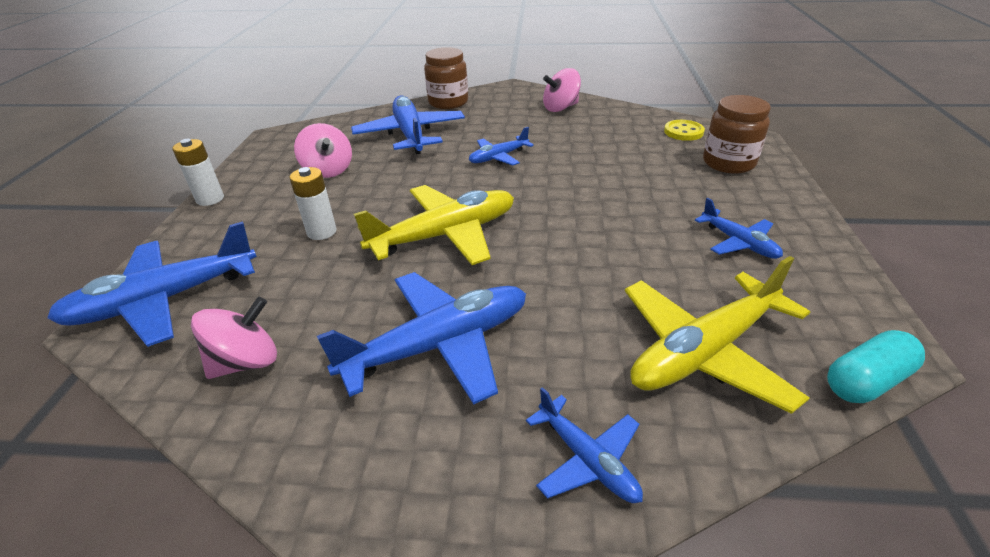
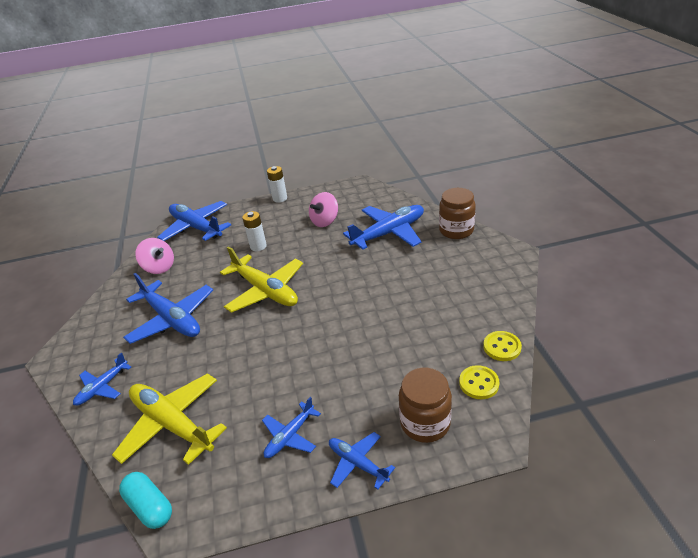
camera: 75 degrees right, 0 degrees up
blue plane [469,127,534,166] -> blue plane moved to [329,432,395,489]
pink spinning top [543,68,581,112] -> none
none -> yellow button [483,331,522,361]

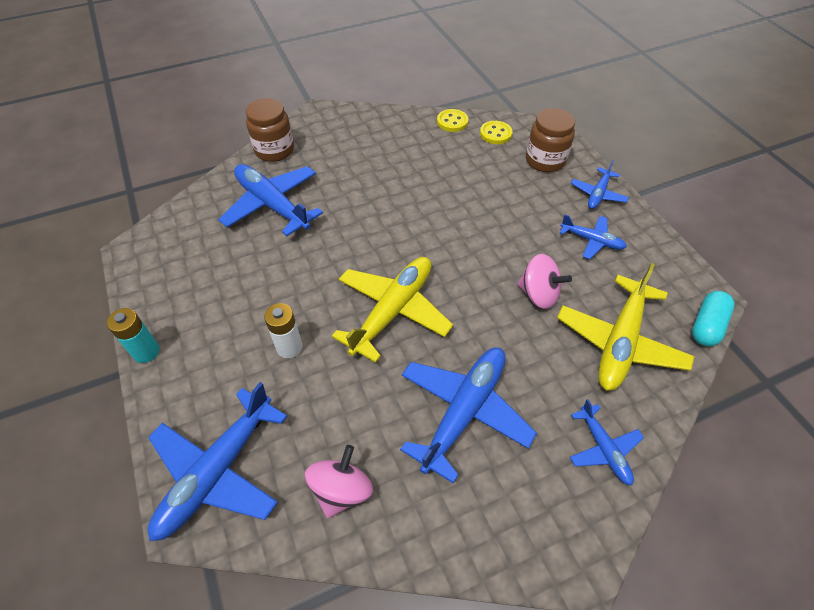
camera: 105 degrees left, 15 degrees up
blue plane [73,352,131,405] -> blue plane turned 45 degrees clockwise [570,399,644,486]
white battery [267,166,287,203] -> turquoise battery [107,308,160,363]
pink spinning top [309,192,338,227] -> pink spinning top moved to [517,254,572,309]

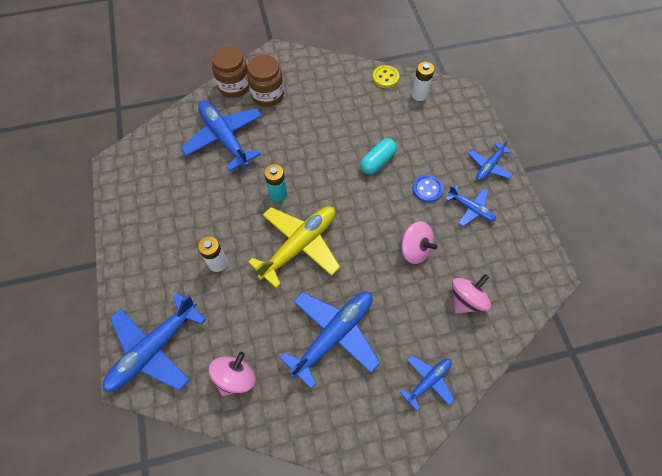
camera: 10 degrees right, 10 degrees up
turquoise battery [107,308,160,363] -> turquoise battery moved to [264,164,287,202]
yellow button [480,121,513,144] -> white battery [411,62,434,101]
brown jar [526,108,575,172] -> brown jar moved to [247,55,284,107]
yellow plane [557,263,695,391] -> pink spinning top [452,274,491,314]
blue plane [570,399,644,486] -> blue plane turned 120 degrees counterclockwise [400,355,455,411]
turquoise capsule [692,291,734,346] -> turquoise capsule moved to [360,138,397,174]
none -> blue button [412,175,443,203]

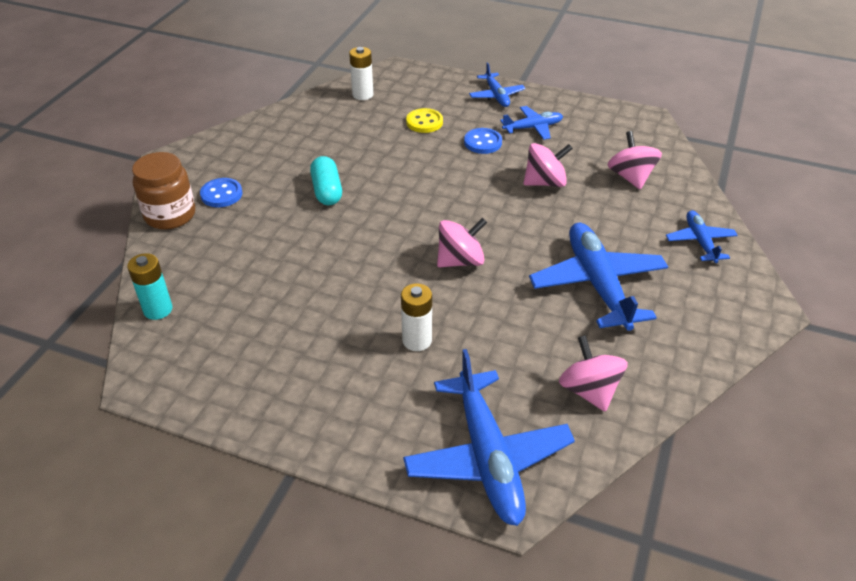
camera: 55 degrees left, 20 degrees down
blue plane [181,101,262,171] -> none
brown jar [247,55,284,107] -> blue button [200,178,242,207]
yellow plane [248,206,340,288] -> pink spinning top [437,218,487,267]
turquoise battery [264,164,287,202] -> turquoise battery moved to [127,253,172,320]
turquoise capsule [360,138,397,174] -> turquoise capsule moved to [310,156,342,205]
yellow button [372,65,399,88] -> yellow button moved to [406,108,443,133]

